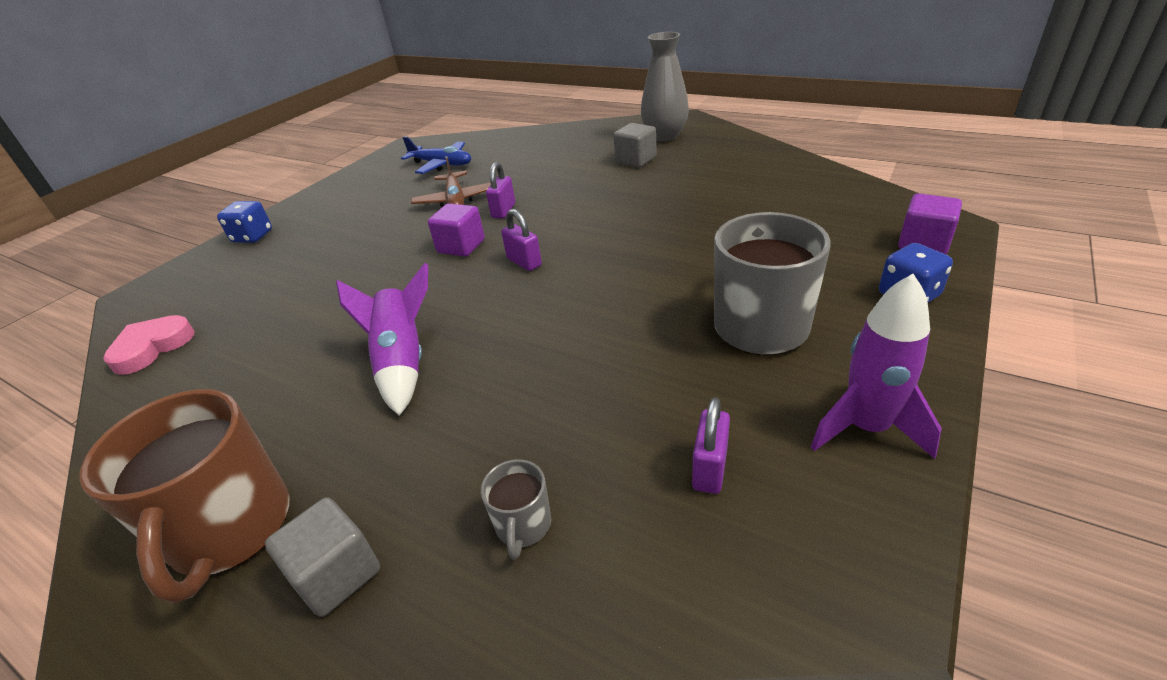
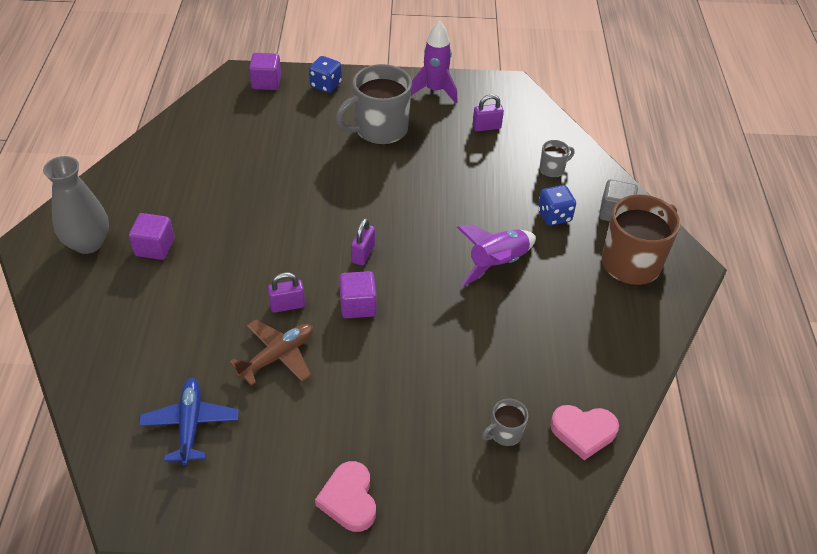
camera: 125 degrees left, 10 degrees up
blue dice [217,201,272,243] -> blue dice moved to [538,185,576,226]
grey cube [614,123,657,167] -> purple cube [129,213,175,260]
none -> pink heart [315,461,376,532]
none -> grey mug [482,399,528,446]

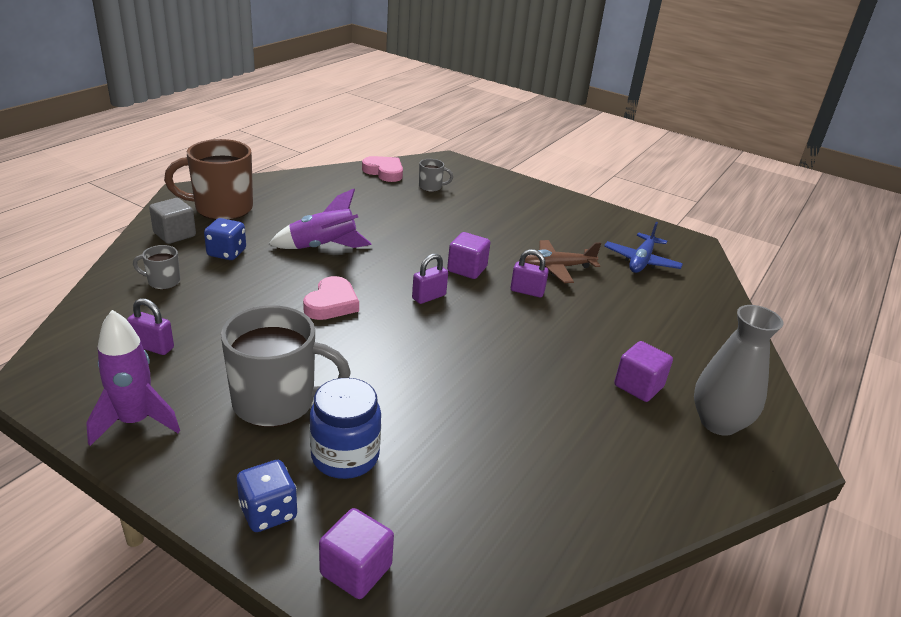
camera: 150 degrees left, 15 degrees down
pink heart [315,461,376,532] -> pink heart moved to [303,276,359,320]
none -> blue jar [309,378,381,479]

